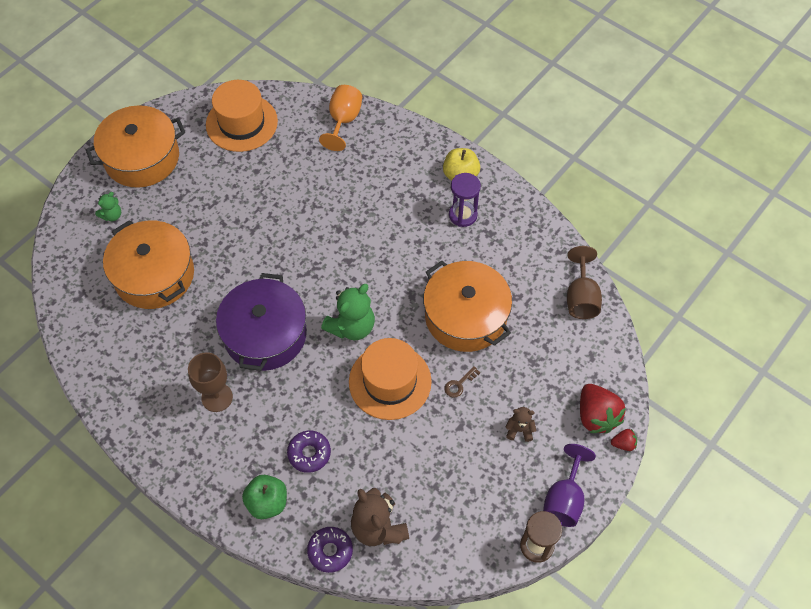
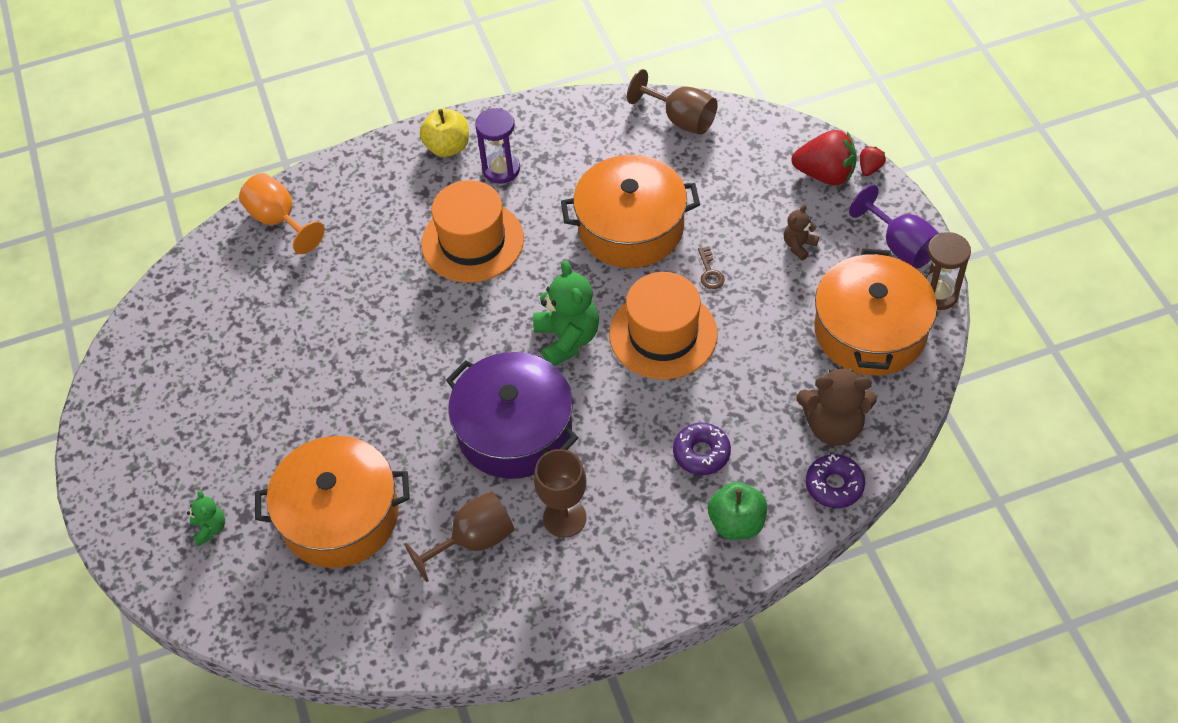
camera: 55 degrees left, 5 degrees down
orange pot [86,105,185,188] -> orange pot moved to [814,249,937,376]
orange hat [206,80,278,152] -> orange hat moved to [421,180,524,283]
none -> brown goblet [404,491,515,582]

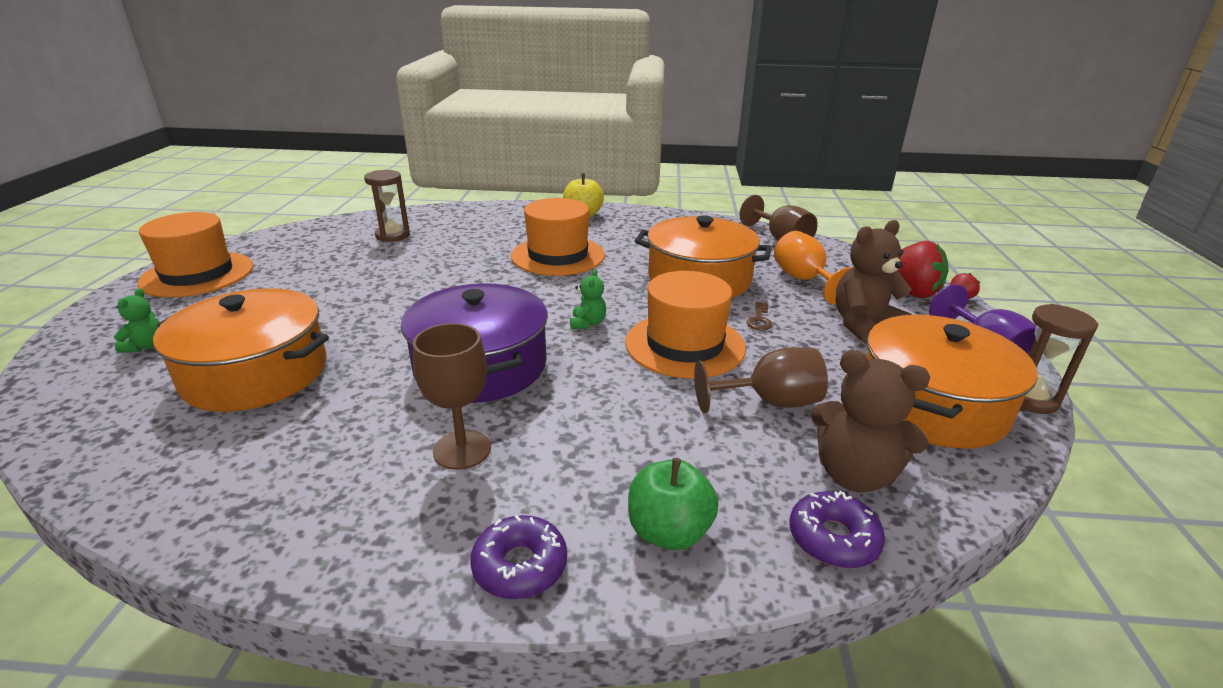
camera: 20 degrees right, 25 degrees down
orange goblet [239,173,325,254] -> orange goblet moved to [774,231,851,304]
brown goblet [404,491,515,582] -> brown goblet moved to [694,347,828,413]
purple hourglass [475,108,520,184] -> none
green teddy bear [533,260,599,366] -> green teddy bear [570,269,606,329], size x0.52
purple donut [673,422,731,475] -> purple donut moved to [470,515,567,599]
brown teddy bear [784,205,819,260] -> brown teddy bear [835,220,912,345], size x1.91
none -> orange hat [138,212,253,297]
none -> brown hourglass [364,170,410,242]

